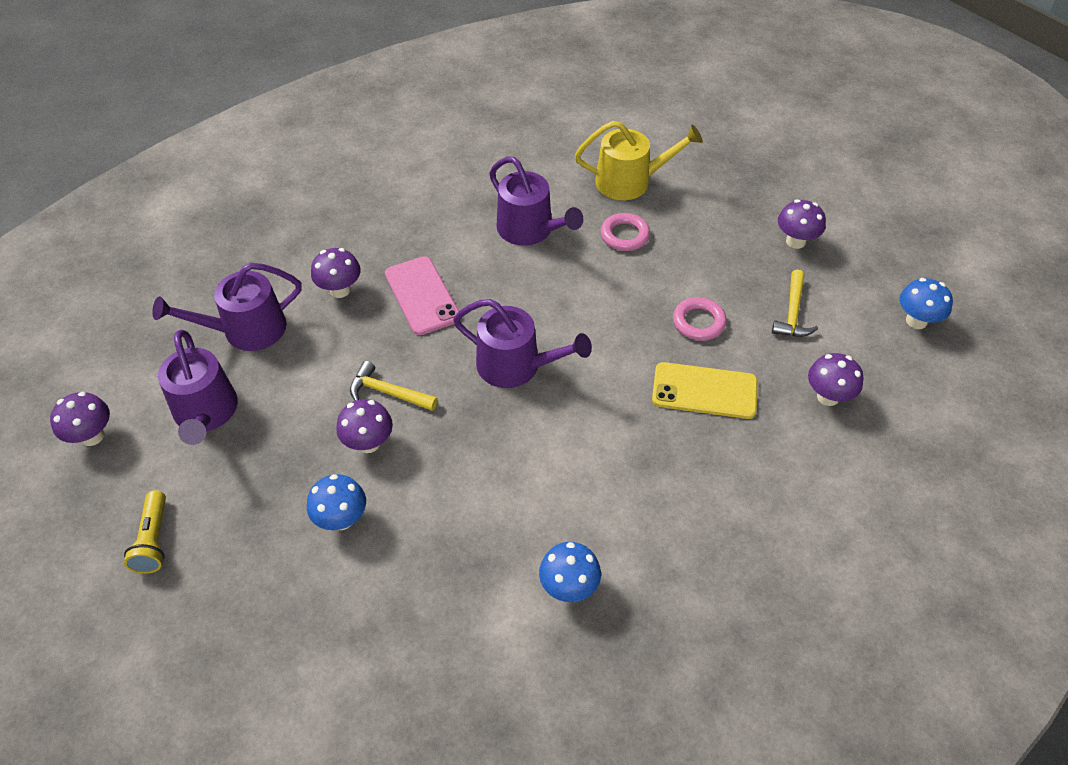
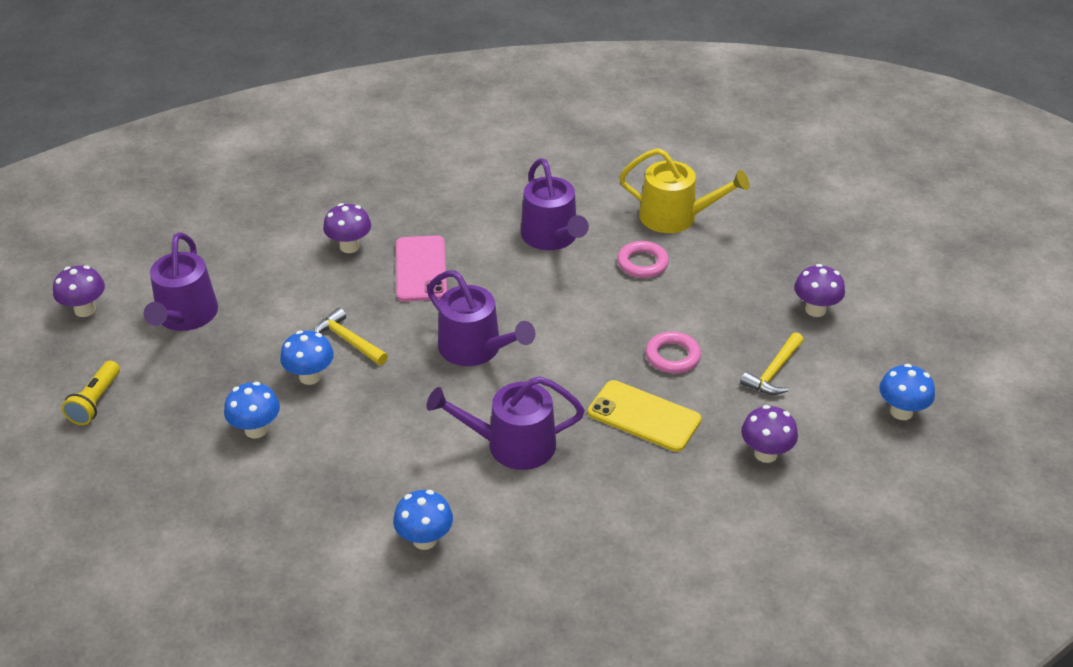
camera: 20 degrees right, 10 degrees down
purple watering can [152,263,302,351] -> purple watering can moved to [426,376,585,470]
purple mushroom [336,399,393,453] -> blue mushroom [280,330,334,385]

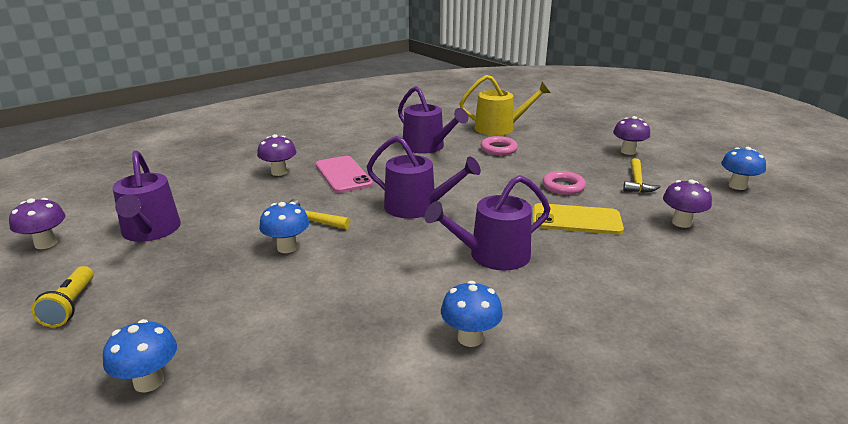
camera: 20 degrees left, 15 degrees down
blue mushroom [224,382,280,438] -> blue mushroom moved to [103,319,177,392]

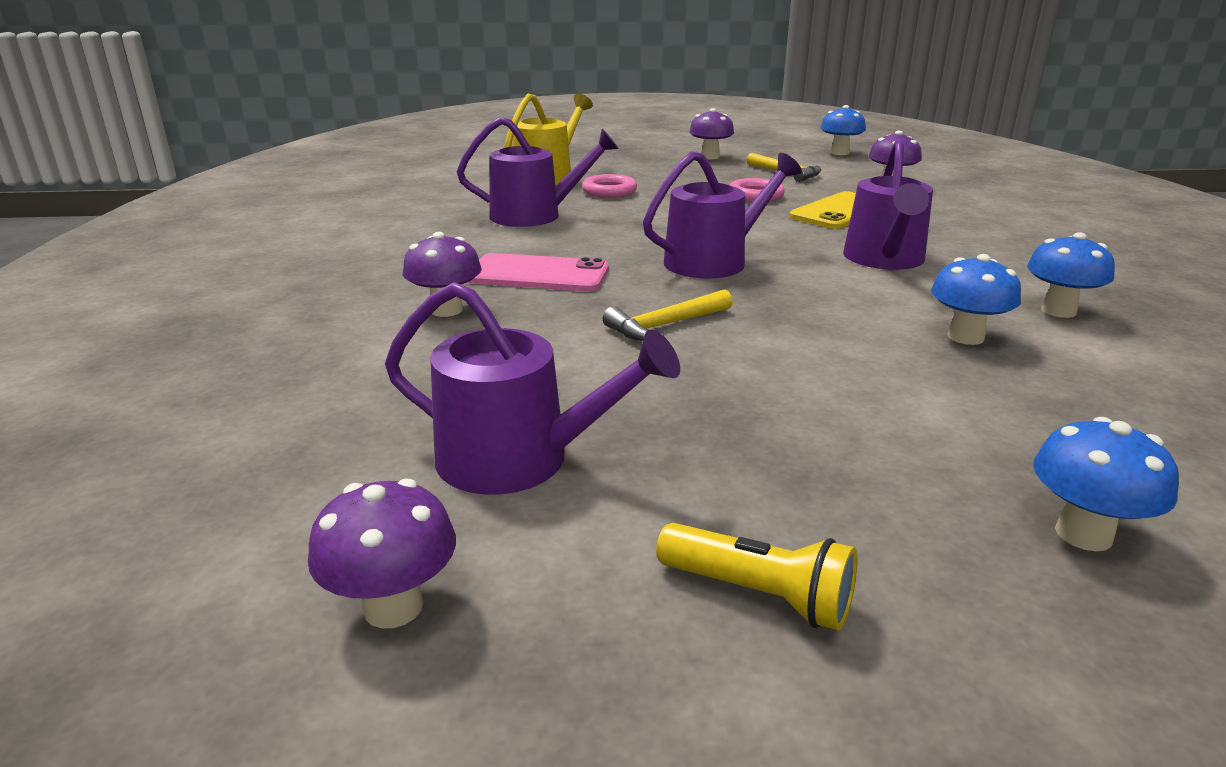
camera: 55 degrees left, 0 degrees up
blue mushroom [259,202,309,253] -> blue mushroom moved to [931,254,1021,345]

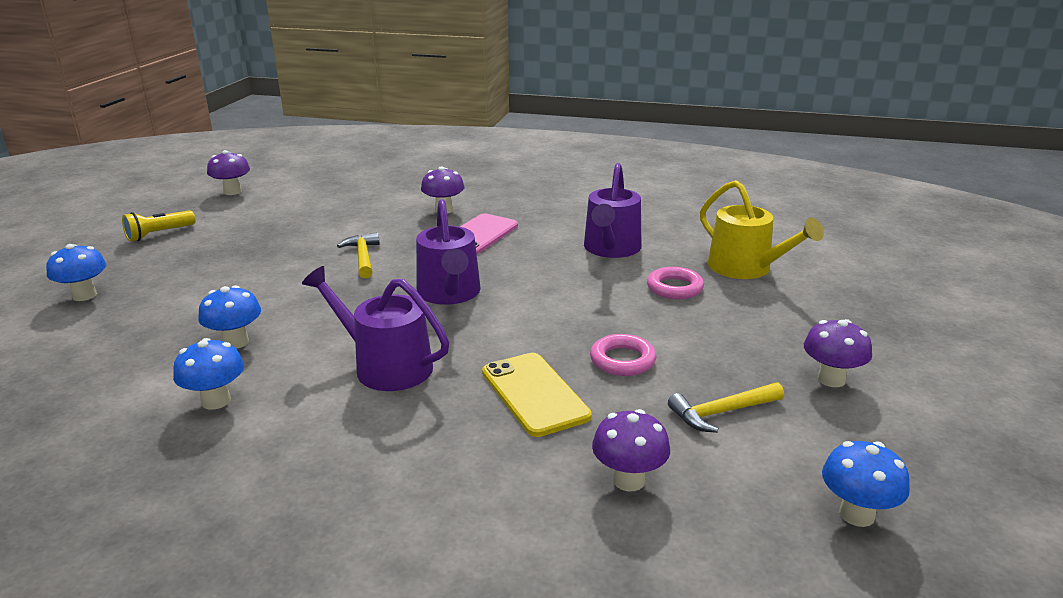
camera: 110 degrees right, 0 degrees up
purple watering can [385,282,680,495] -> none

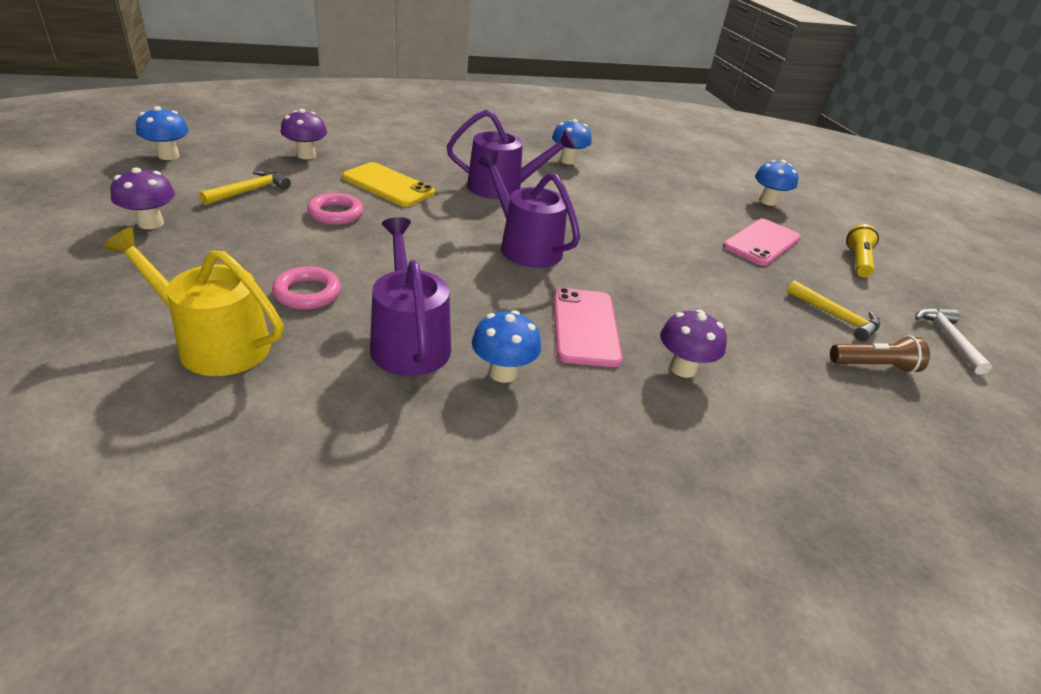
camera: 145 degrees right, 10 degrees up
blue mushroom [198,285,261,349] -> blue mushroom moved to [472,310,541,383]
purple mushroom [207,150,250,195] -> white hammer [915,308,992,375]
yellow hammer [337,232,380,278] -> yellow hammer moved to [787,280,880,341]
none -> pink phone [723,219,801,266]
none -> brown flashlight [830,335,930,373]

